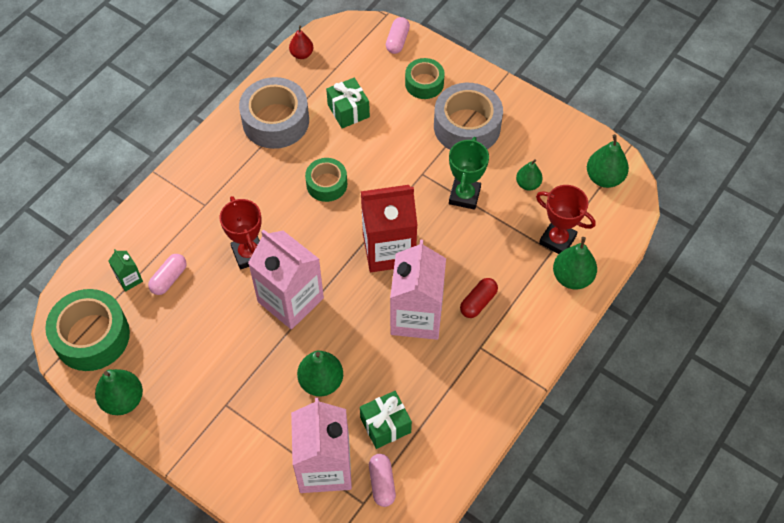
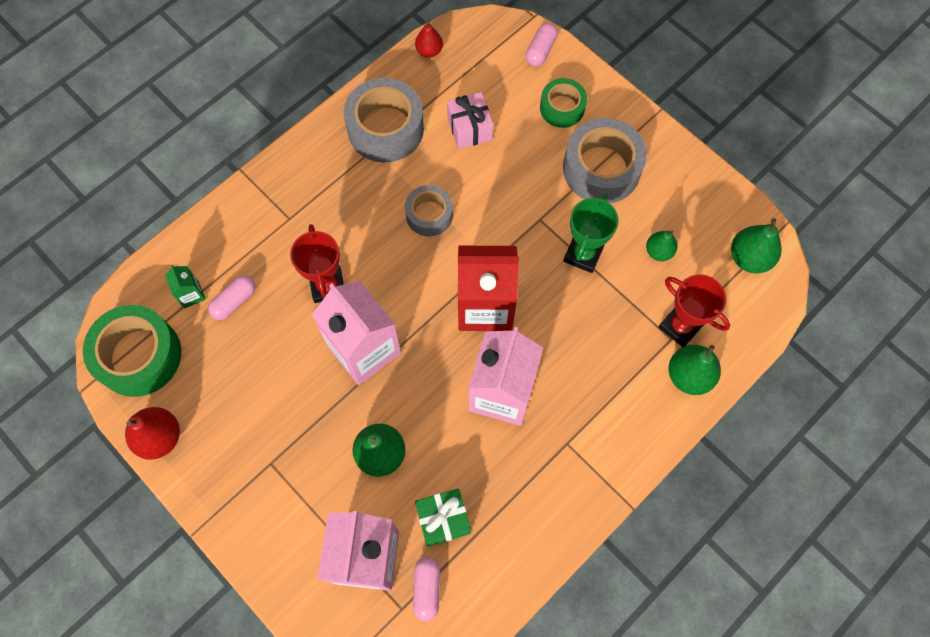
camera: 10 degrees right, 10 degrees up
green pear [95,369,143,415] -> red pear [125,407,180,460]
green tape [305,158,347,202] -> grey tape [405,185,453,237]
green gift [326,78,370,128] -> pink gift [447,92,493,149]
red capsule [460,278,498,318] -> none

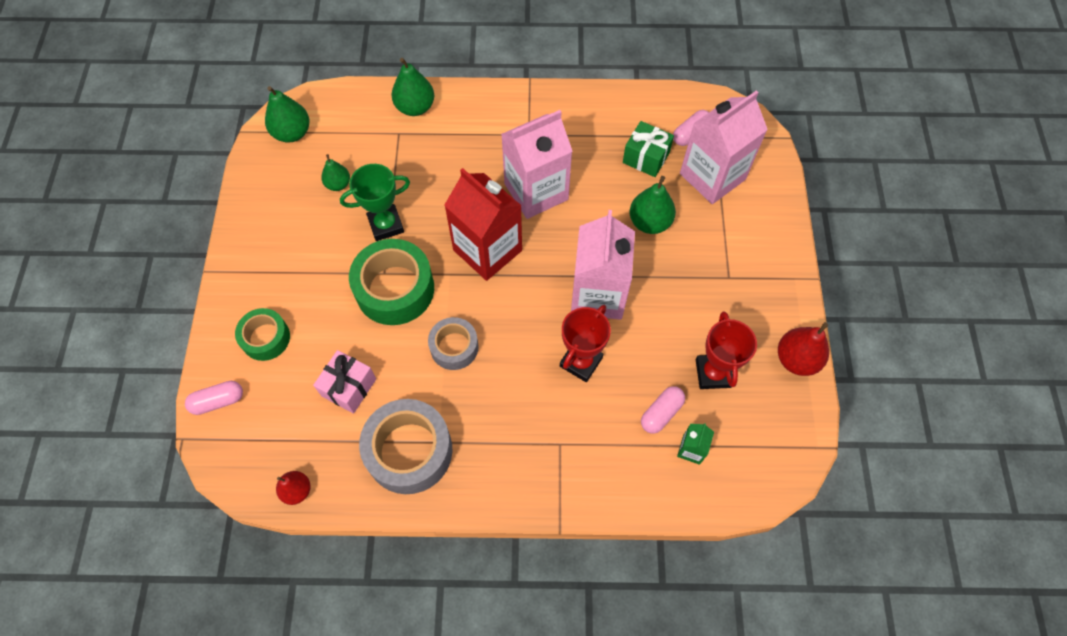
camera: 135 degrees left, 5 degrees down
green tape [83,305,181,397] -> green tape moved to [349,239,434,325]
pink capsule [208,275,256,320] -> pink capsule turned 45 degrees counterclockwise [641,386,685,434]
grey tape [563,118,647,203] -> none
red trophy [659,274,730,347] -> red trophy moved to [696,311,757,389]

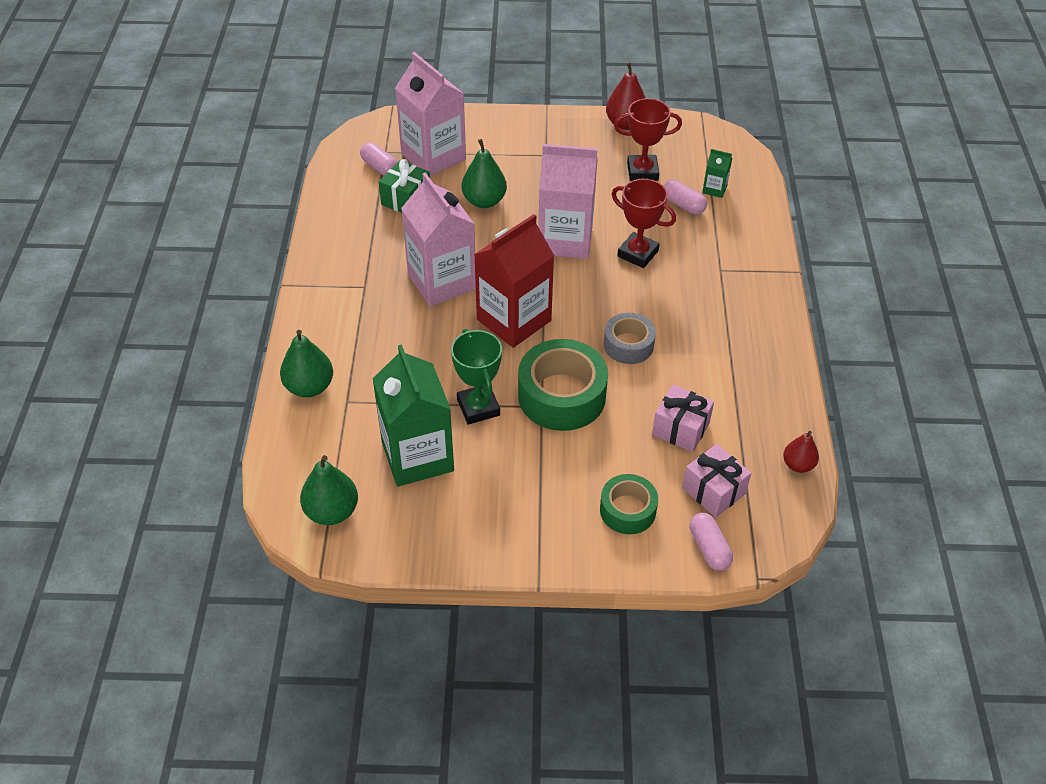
camera: 90 degrees left, 15 degrees down
green pear [321,154,350,191] -> green carton [373,344,454,487]
grey tape [359,399,452,494] -> none
none -> pink gift [682,444,751,517]

